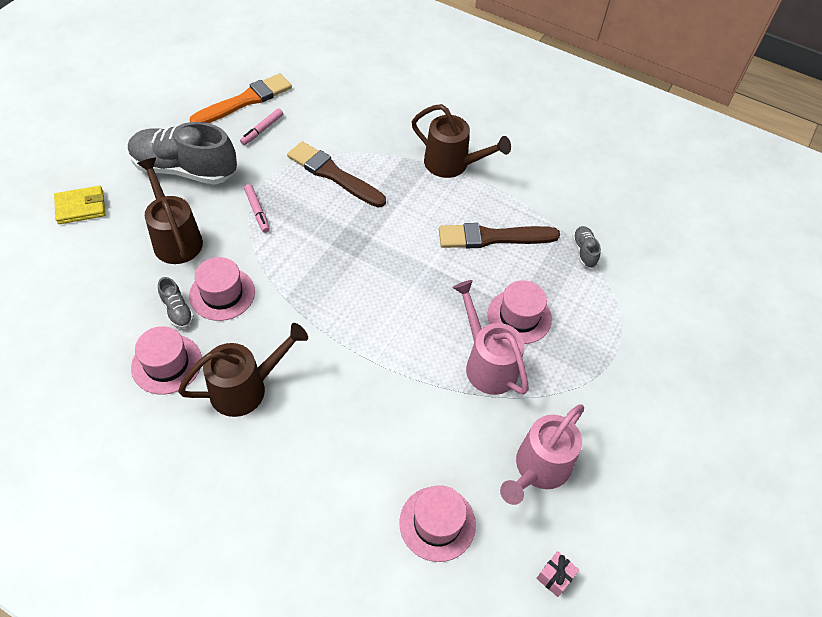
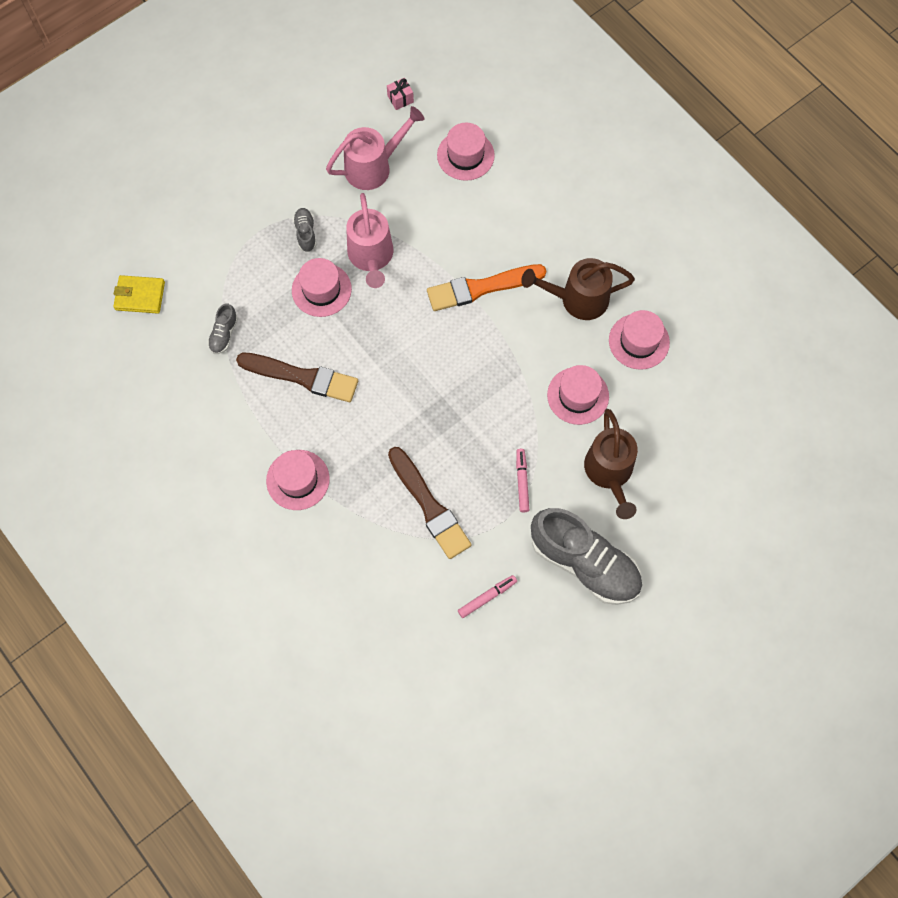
camera: 155 degrees left, 15 degrees up
yellow wallet [54,186,105,224] -> yellow wallet moved to [113,275,165,313]
grey shoe [158,277,194,328] -> grey shoe moved to [293,208,316,252]
orange brush [190,73,292,123] -> orange brush moved to [427,264,546,311]
brown watering can [412,104,511,178] -> pink hat [266,450,330,510]

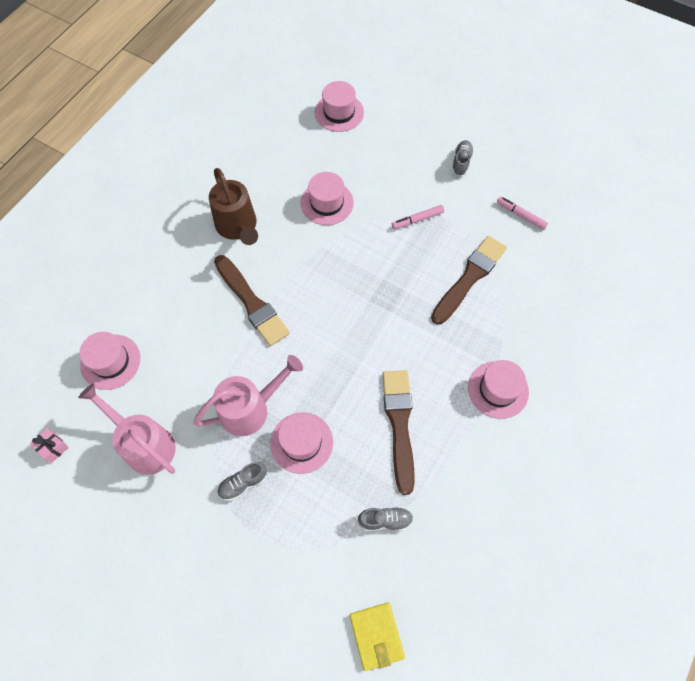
camera: 110 degrees left, 5 degrees down
orange brush [427,264,546,311] -> brown brush [214,255,290,346]
grey shoe [531,508,642,605] -> grey shoe [452,140,474,176], size x0.43
brown watering can [584,409,638,519] -> none
pink hat [609,310,670,370] -> pink hat moved to [315,81,364,132]

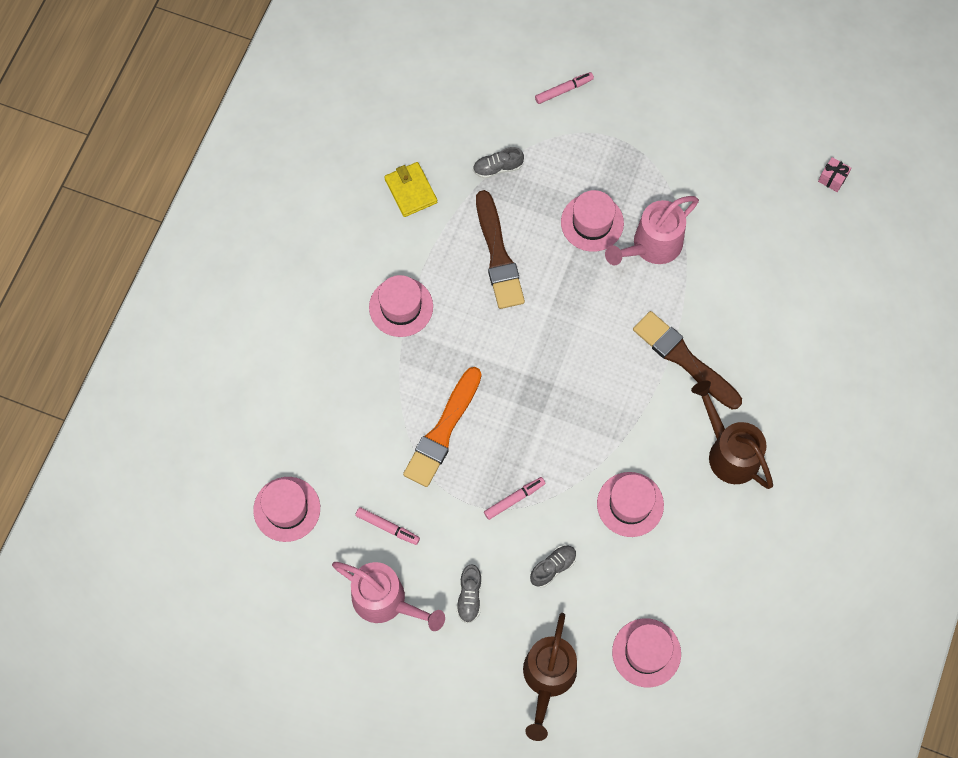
camera: 170 degrees right, 5 degrees up
pink watering can [78,383,176,475] -> pink watering can moved to [332,562,445,631]
pink hat [79,332,141,390] -> pink hat moved to [253,477,320,542]
grey shoe [217,462,267,501] -> grey shoe moved to [530,545,577,587]
yellow wallet [350,602,405,671] -> yellow wallet moved to [384,162,437,217]
brown brush [431,236,507,324] -> orange brush [403,367,482,487]
none -> brown watering can [523,613,577,741]
none -> pink marker [535,72,594,104]

